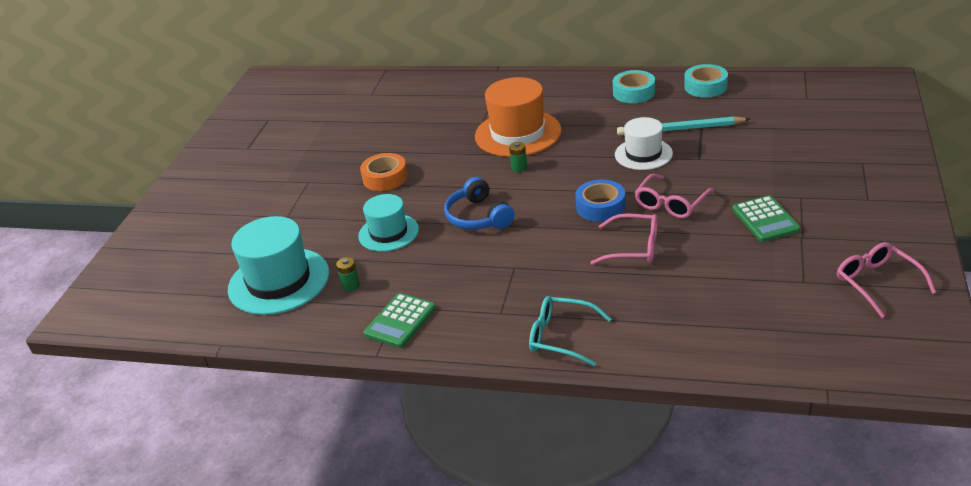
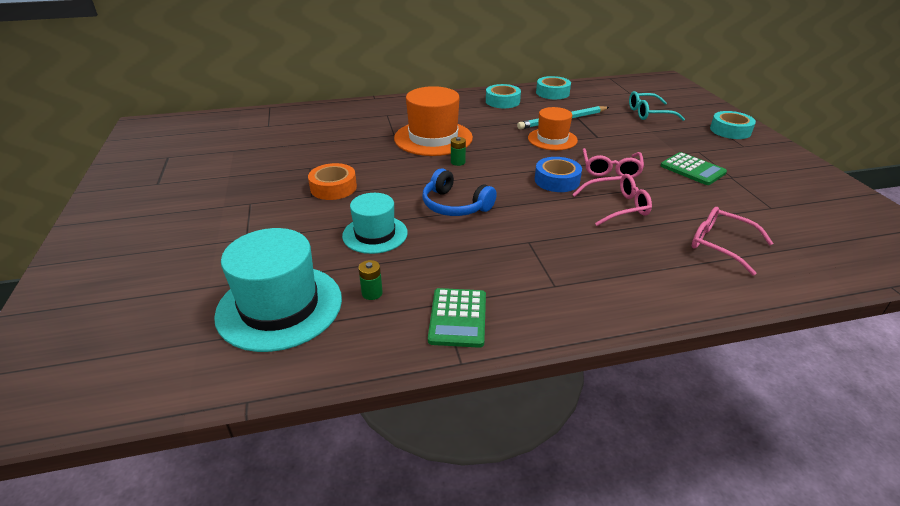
camera: 30 degrees left, 0 degrees up
turquoise glasses [529,296,611,366] -> turquoise glasses moved to [629,91,685,121]
white hat [615,117,673,170] -> orange hat [528,107,578,150]
pink glasses [837,242,936,318] -> pink glasses moved to [692,207,773,276]
none -> turquoise tape [710,111,756,139]

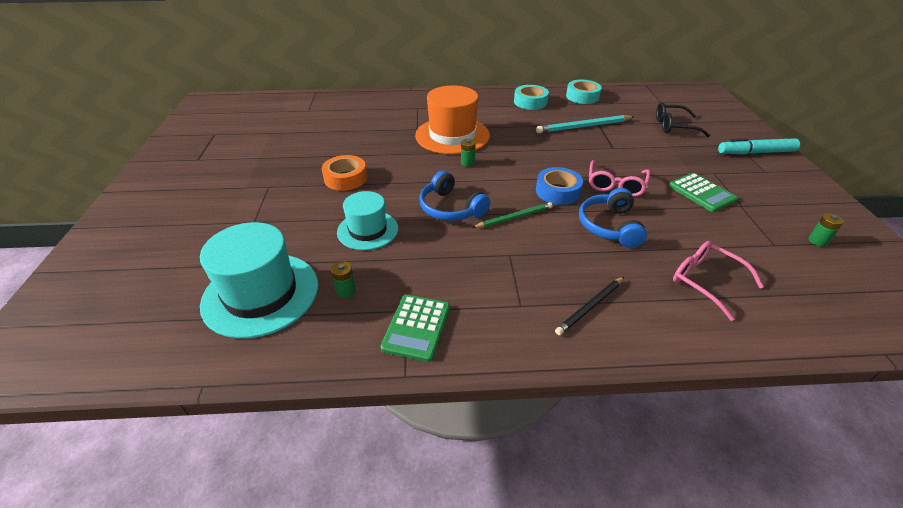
camera: 10 degrees right, 5 degrees up
orange hat [528,107,578,150] -> none
pink glasses [572,174,652,226] -> blue headphones [579,188,647,248]
turquoise glasses [629,91,685,121] -> black glasses [656,102,710,137]
turquoise tape [710,111,756,139] -> turquoise marker [718,138,800,154]
none -> green pencil [472,202,553,228]
none -> black pencil [555,277,624,335]
none -> green battery [808,213,844,247]

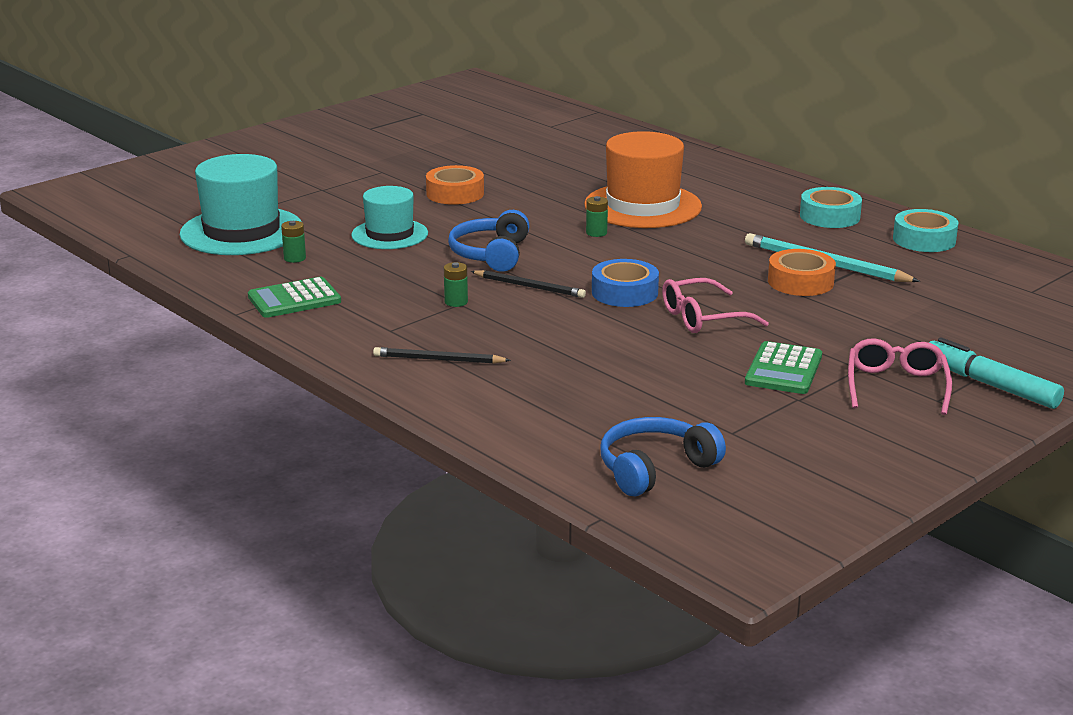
camera: 50 degrees right, 15 degrees down
green pencil [472,202,553,228] -> black pencil [471,270,586,298]
blue headphones [579,188,647,248] -> blue headphones moved to [600,417,726,496]
black glasses [656,102,710,137] -> none
pink glasses [673,241,764,321] -> pink glasses moved to [848,338,952,415]
green battery [808,213,844,247] -> green battery moved to [444,262,468,307]
none -> orange tape [768,249,836,296]

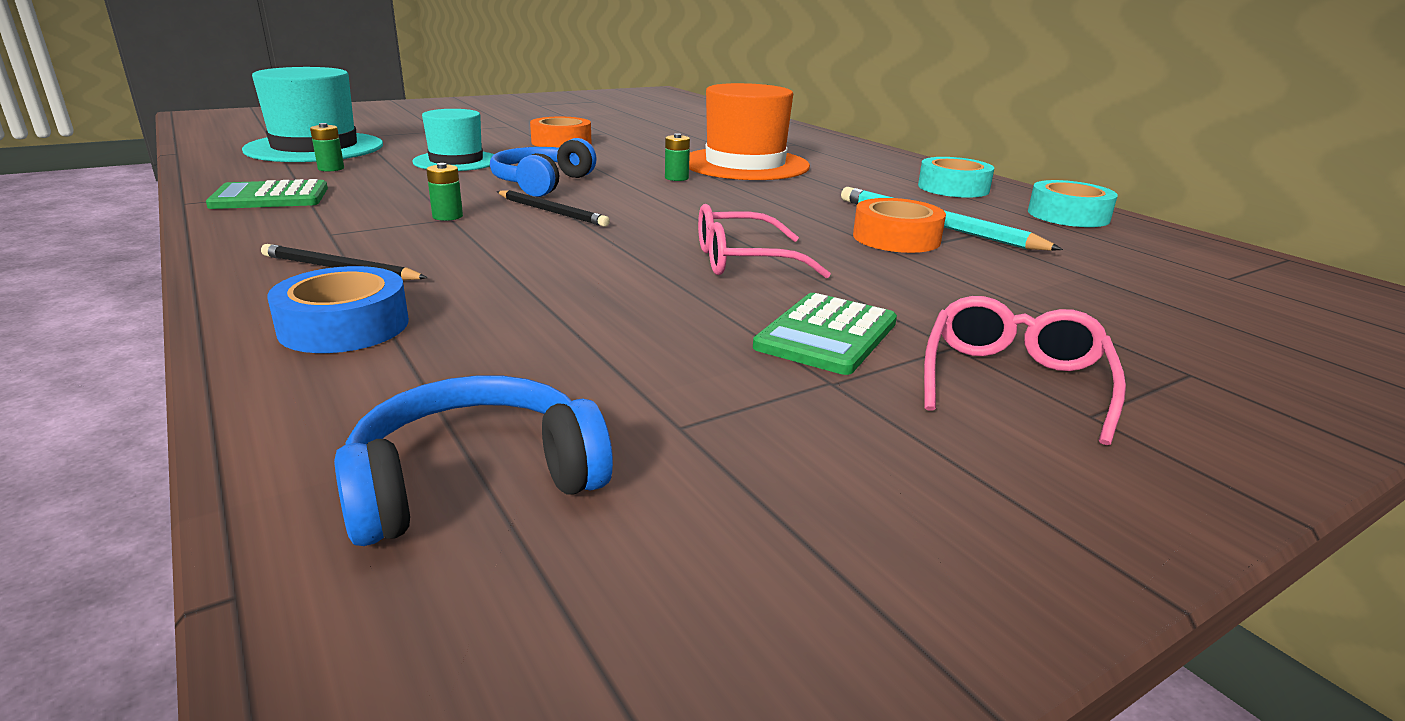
camera: 10 degrees right, 0 degrees up
blue tape [592,259,659,307] -> blue tape moved to [268,266,409,353]
turquoise marker [929,337,1064,409] -> none

